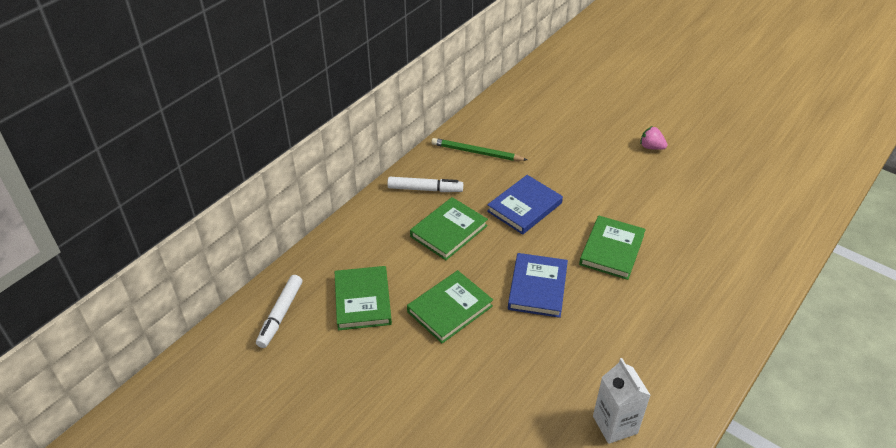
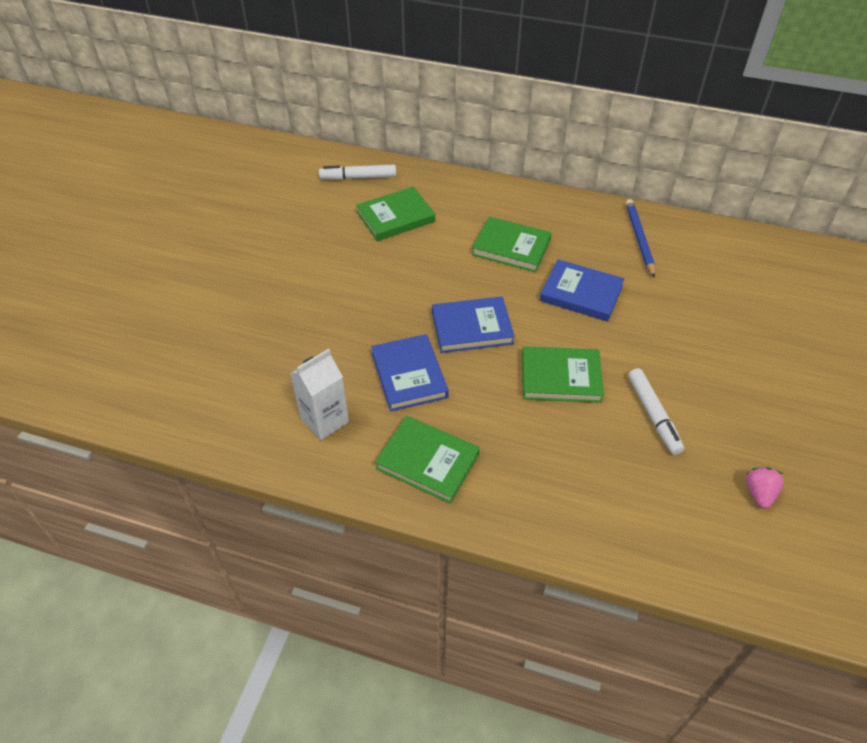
camera: 70 degrees right, 5 degrees up
white marker [387,177,463,192] -> white marker moved to [628,368,684,455]
green book [407,270,493,344] -> green book moved to [375,416,480,504]
green pencil [431,138,527,161] -> blue pencil [626,199,655,278]
pink strawberry [640,126,668,150] -> pink strawberry moved to [746,467,784,509]
none -> blue book [371,334,449,411]

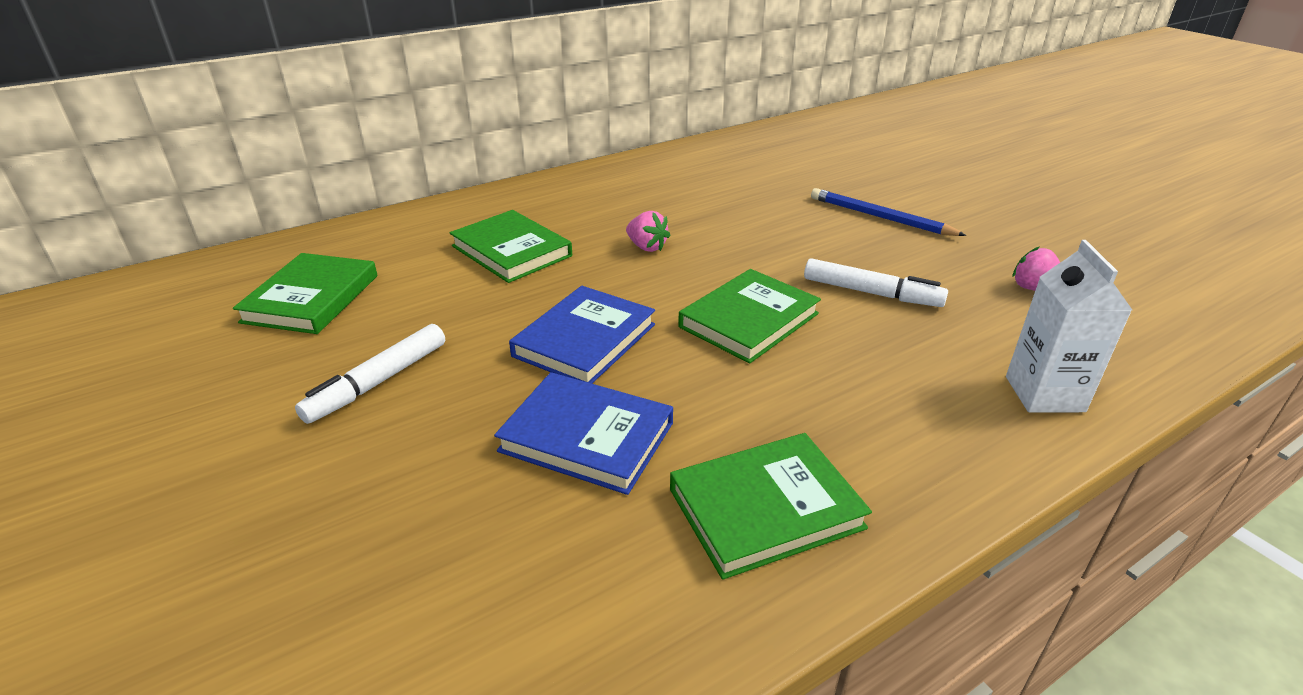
camera: 50 degrees left, 15 degrees down
white carton [290,349,349,440] -> white carton moved to [1006,240,1132,412]
white marker [319,165,396,180] -> white marker moved to [295,324,445,424]
green book [472,217,552,272] -> green book turned 75 degrees clockwise [450,210,572,283]
blue book [540,259,624,322] -> pink strawberry [626,211,670,252]
blue pencil [626,199,655,278] -> blue pencil moved to [811,188,967,236]

